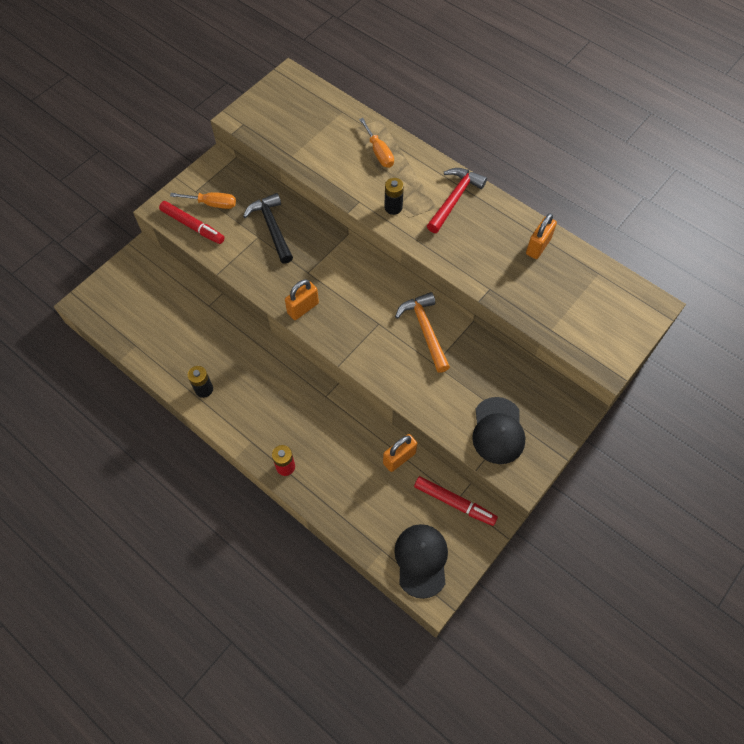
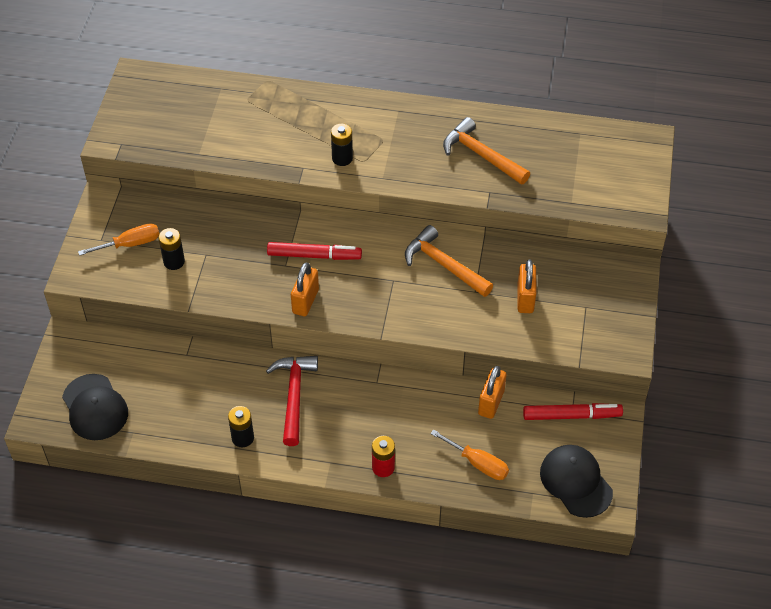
camera: 30 degrees left, 10 degrees down
red marker [159,201,224,244] -> red marker moved to [267,242,362,260]
black hammer [243,193,293,264] -> none
orange screwdriver [359,118,394,168] -> orange screwdriver moved to [430,429,509,480]
red hammer [427,168,487,233] -> red hammer moved to [266,356,318,446]
black cap [472,397,525,464] -> black cap moved to [62,374,128,440]
orange padlock [526,213,557,259] -> orange padlock moved to [517,260,536,313]
none -> black battery [158,228,185,270]
none -> orange hammer [443,117,530,185]

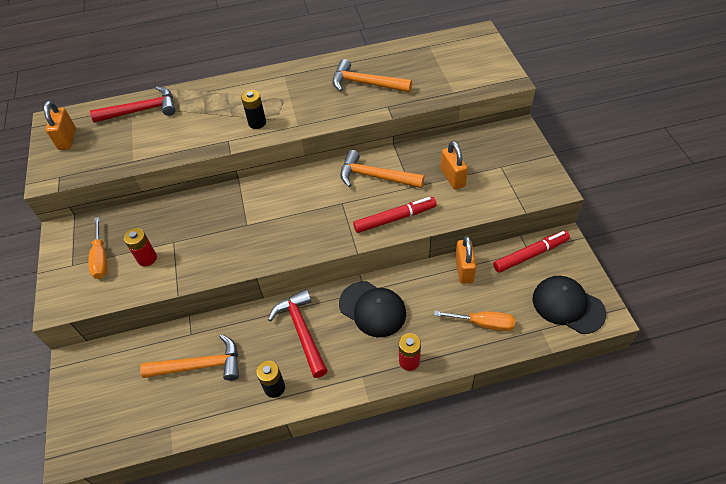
camera: 20 degrees left, 0 degrees up
black cap [62,374,128,440] -> black cap moved to [339,281,406,337]
orange screwdriver [78,223,159,256] -> orange screwdriver turned 120 degrees clockwise [88,217,108,279]
black battery [158,228,185,270] -> red battery [124,228,157,266]
red marker [267,242,362,260] -> red marker moved to [353,197,437,233]
orange padlock [291,263,319,316] -> orange padlock moved to [44,101,76,150]
none -> red hammer [90,86,176,123]
none -> orange hammer [140,334,239,381]

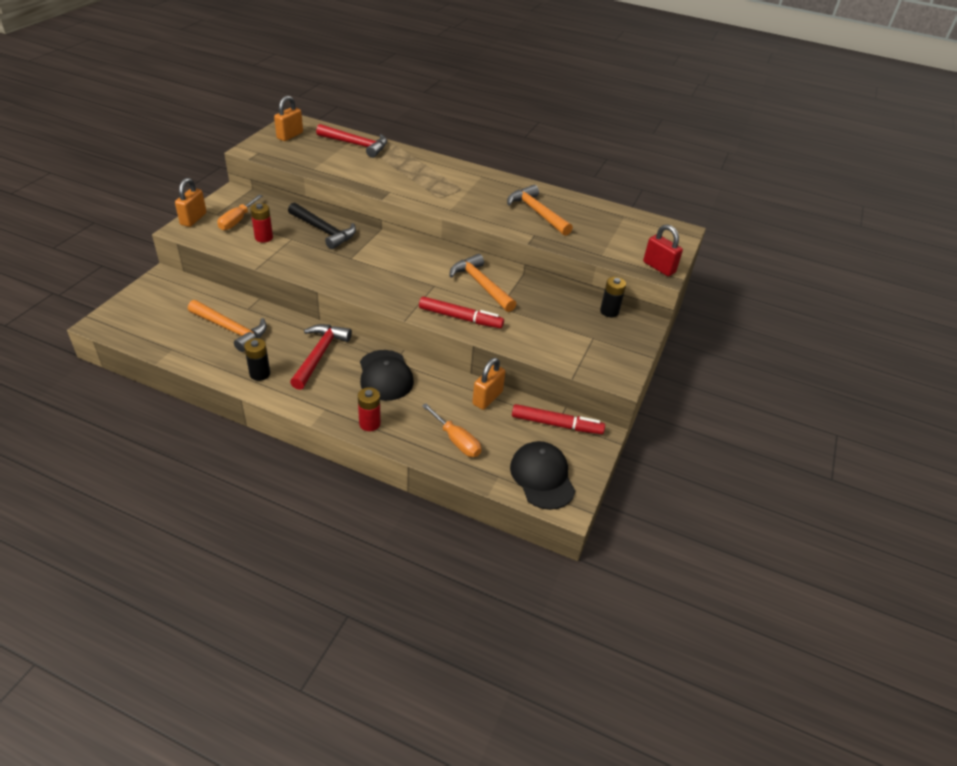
camera: 30 degrees right, 10 degrees down
black battery [241,90,266,129] -> black battery moved to [600,277,626,317]
orange padlock [441,141,468,190] -> orange padlock moved to [175,178,207,227]
none -> black hammer [288,202,356,249]
none -> red padlock [643,224,683,276]

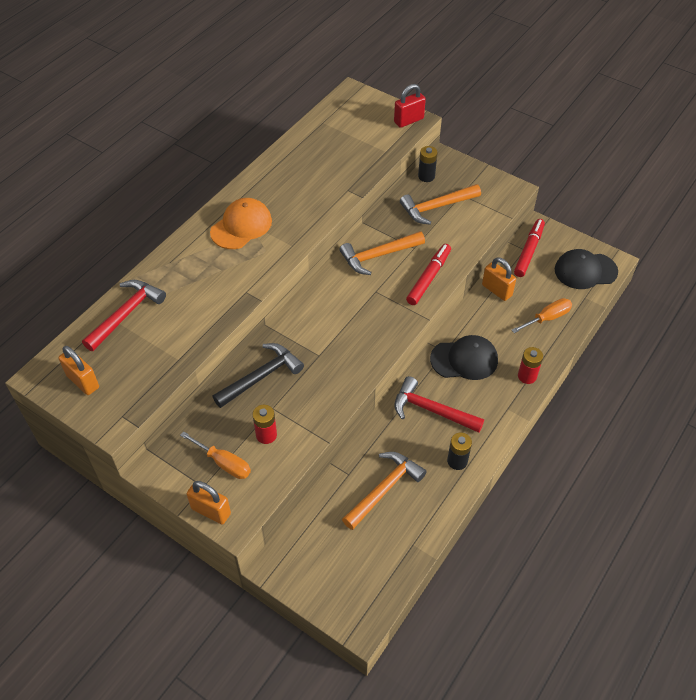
camera: 75 degrees left, 10 degrees up
orange hammer [507,185,573,236] -> orange hammer moved to [400,184,481,225]
none -> orange cap [210,198,272,249]

